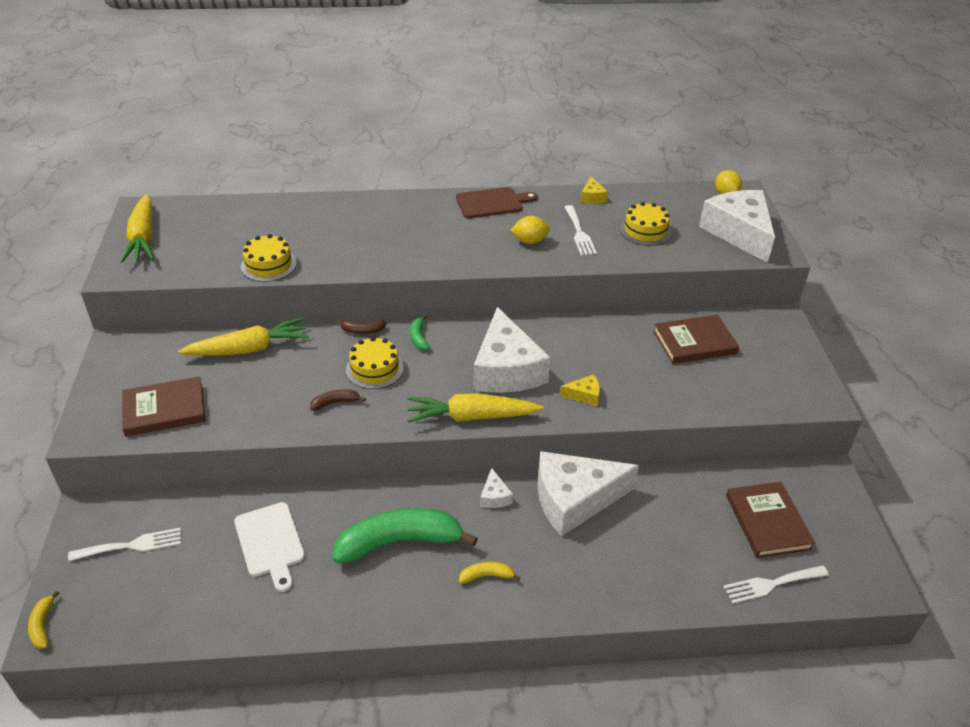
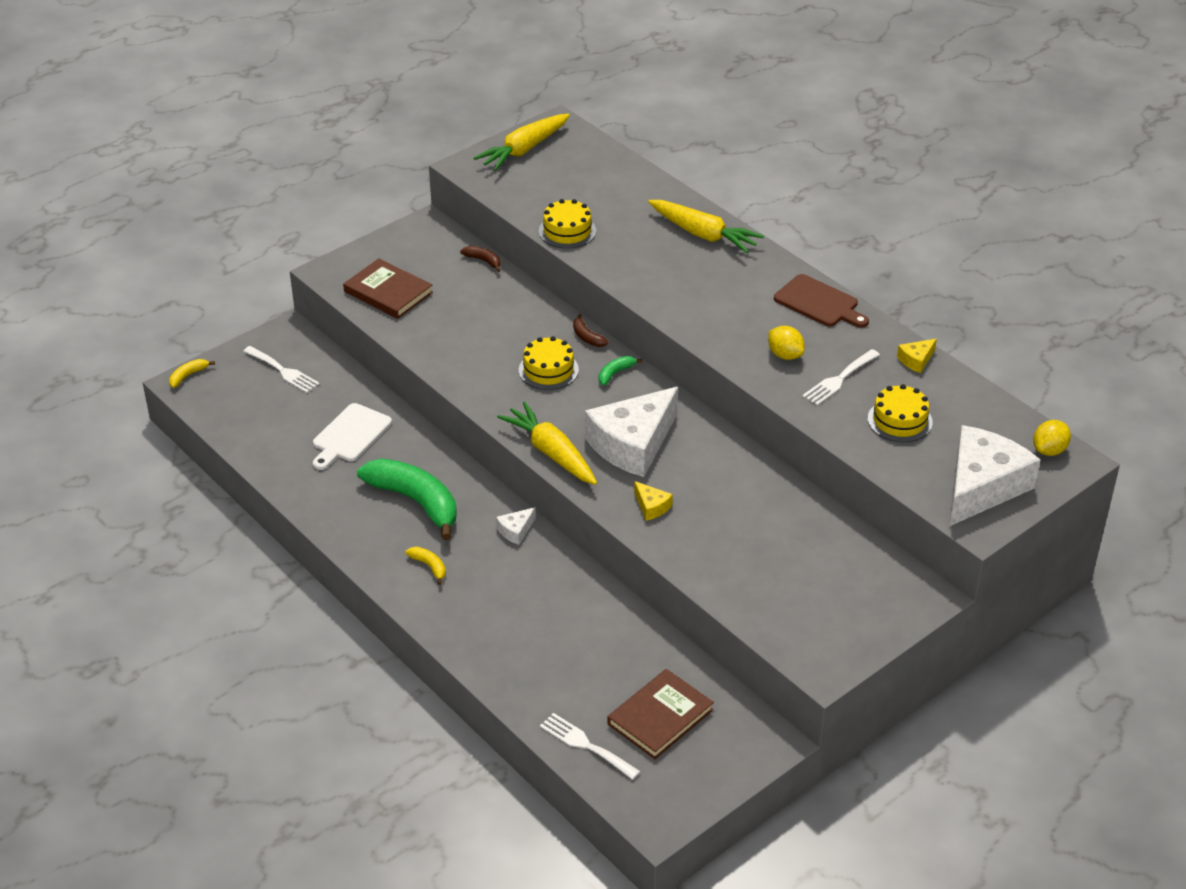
camera: 55 degrees right, 0 degrees up
yellow carrot [178,318,309,356] -> yellow carrot moved to [648,200,764,253]
brown banana [310,389,366,411] -> brown banana moved to [460,246,501,272]
white cheese [537,451,639,536] -> none
brown book [653,315,739,364] -> none

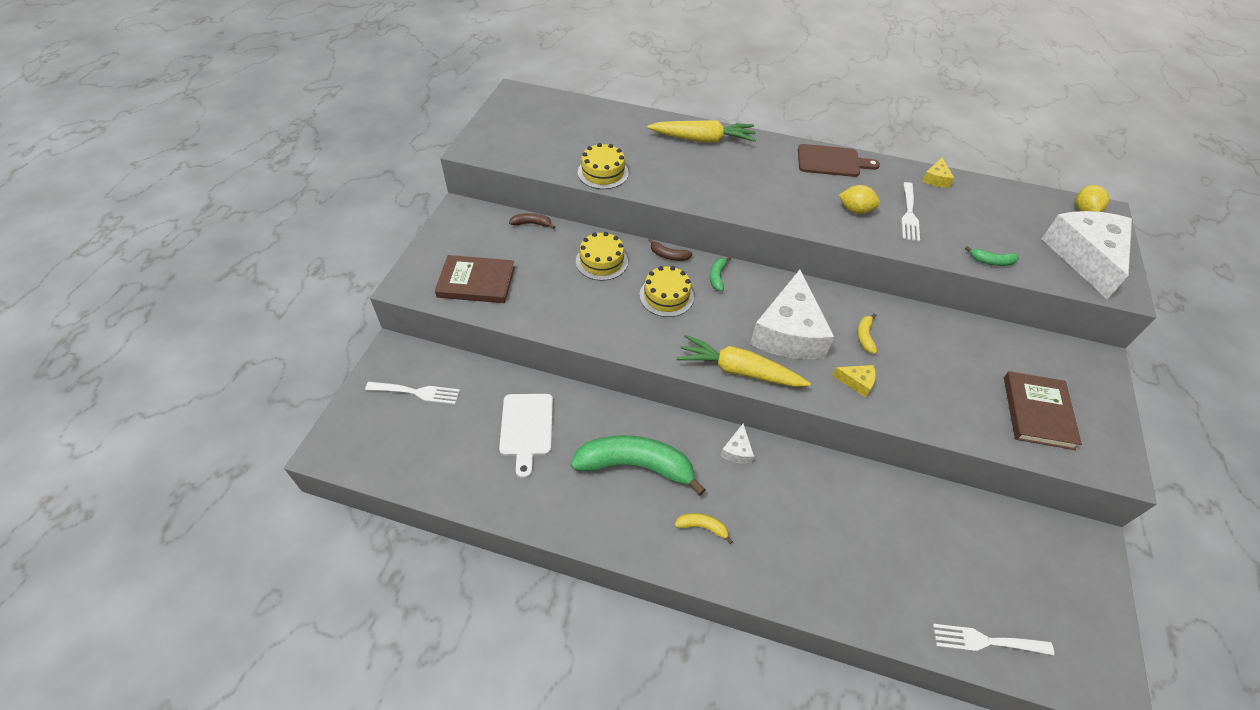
camera: 35 degrees left, 10 degrees up
yellow banana [169,359,215,388] -> yellow banana moved to [857,314,877,354]
yellow carrot [473,114,570,171] -> none
brown book [607,669,714,759] -> brown book moved to [1004,371,1082,450]
yellow cake [868,384,933,442] -> yellow cake moved to [576,232,628,281]
none -> green banana [965,246,1019,266]

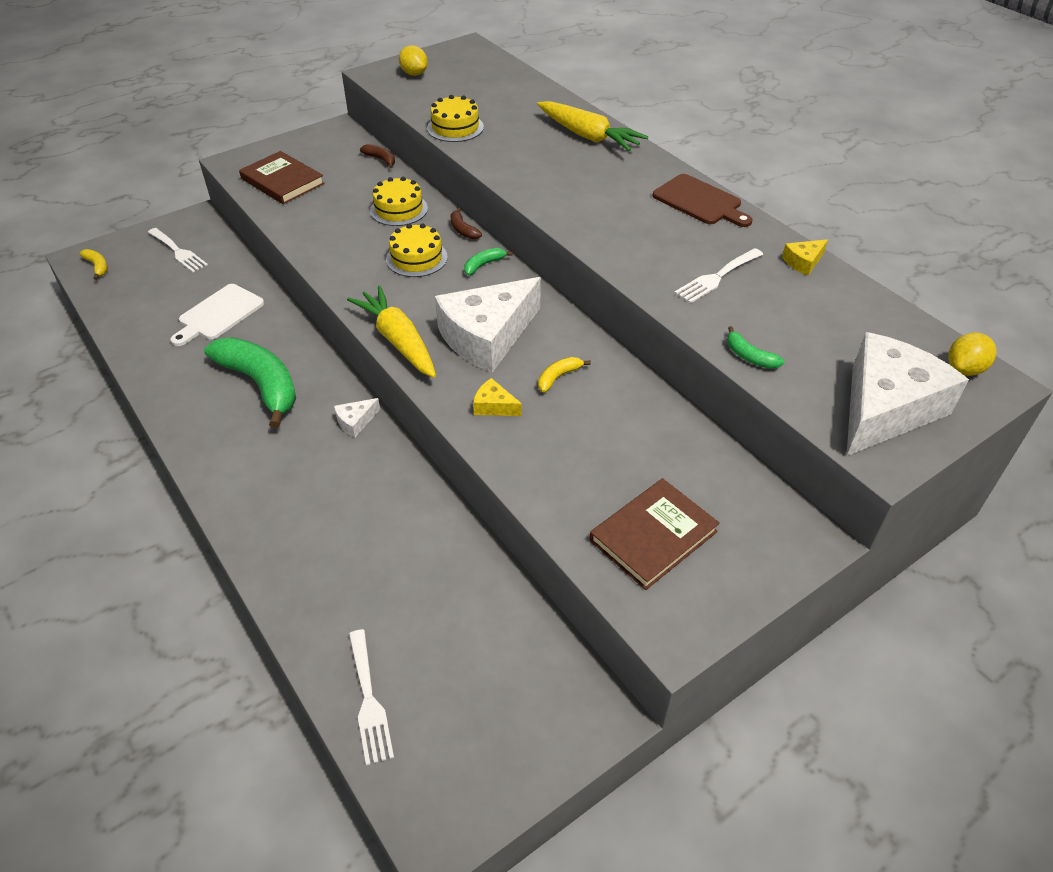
camera: 40 degrees right, 5 degrees down
yellow banana [675,513,733,544] -> yellow banana moved to [79,249,107,280]
yellow cheese [832,365,876,398] -> yellow cheese turned 150 degrees clockwise [473,378,522,416]
yellow lemon [839,185,880,214] -> yellow lemon moved to [399,45,428,76]
white fork [933,624,1054,655] -> white fork turned 150 degrees counterclockwise [349,629,394,765]

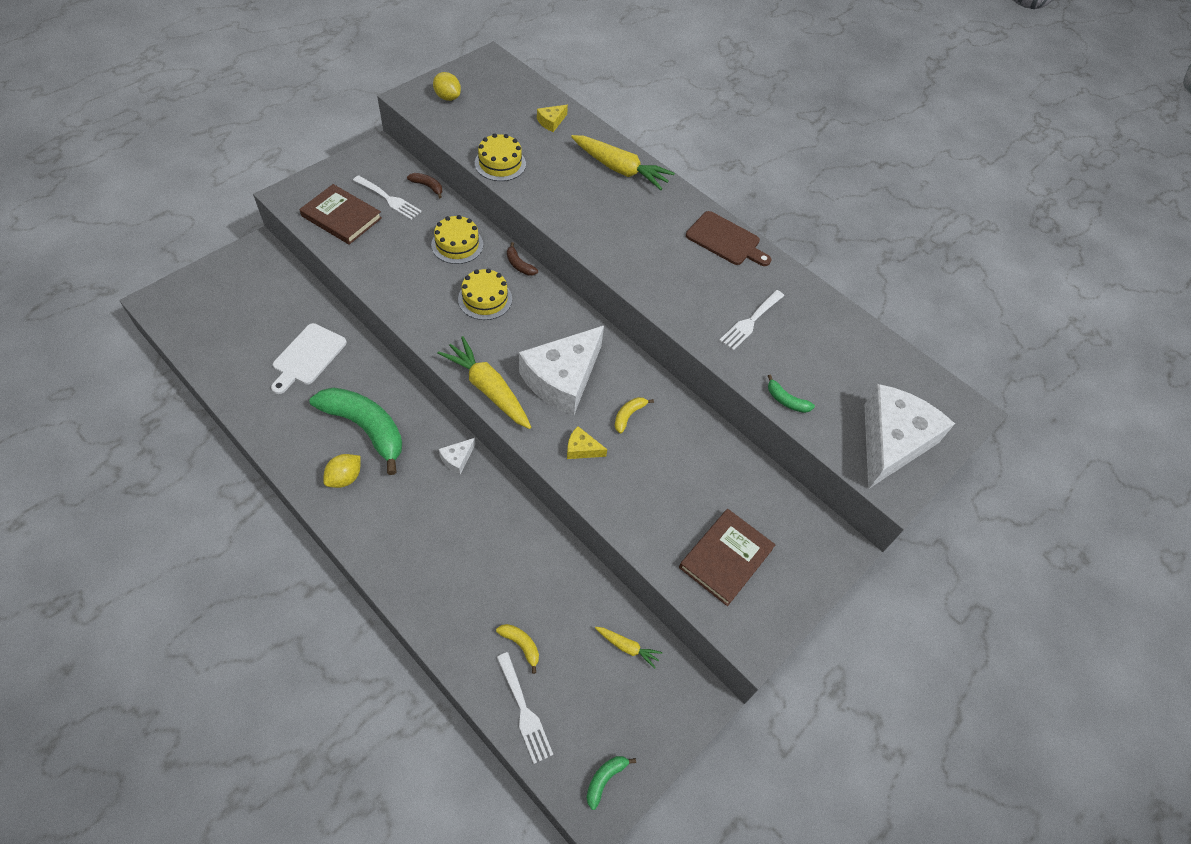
camera: 15 degrees left, 10 degrees up
yellow banana [79,249,107,280] -> yellow banana moved to [496,624,539,674]
white fork [148,228,208,272] -> white fork moved to [353,175,422,220]
green banana [464,248,513,275] -> green banana moved to [587,756,636,810]
yellow cheese [782,239,828,275] -> yellow cheese moved to [537,105,568,132]
yellow lemon [948,333,997,376] -> yellow lemon moved to [323,454,361,488]
none -> yellow carrot [595,627,662,669]

